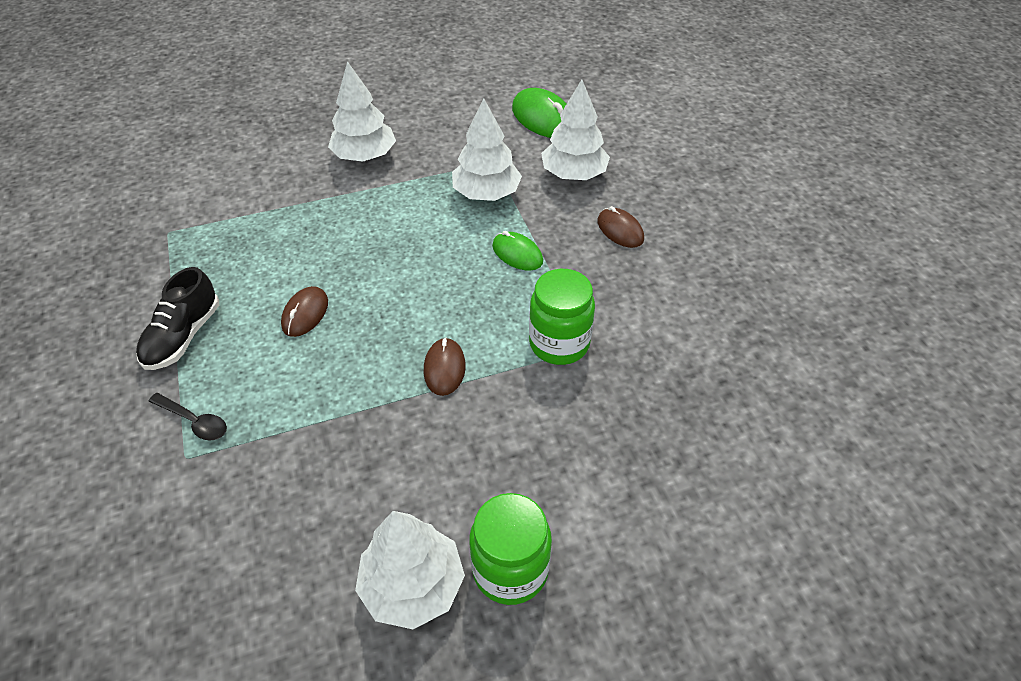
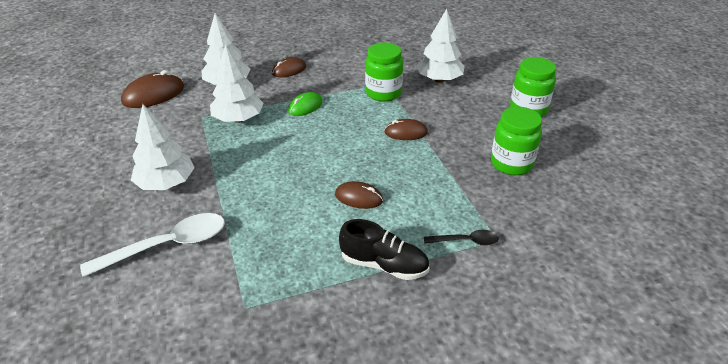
camera: 90 degrees left, 10 degrees down
black spoon [148,393,227,441] -> black spoon turned 60 degrees clockwise [424,230,499,245]
white tree [355,511,465,629] -> white tree moved to [416,9,465,83]
green mouse [512,88,566,138] -> brown mouse [121,70,184,108]
none -> white spoon [80,213,225,277]
none -> green jar [491,107,542,175]

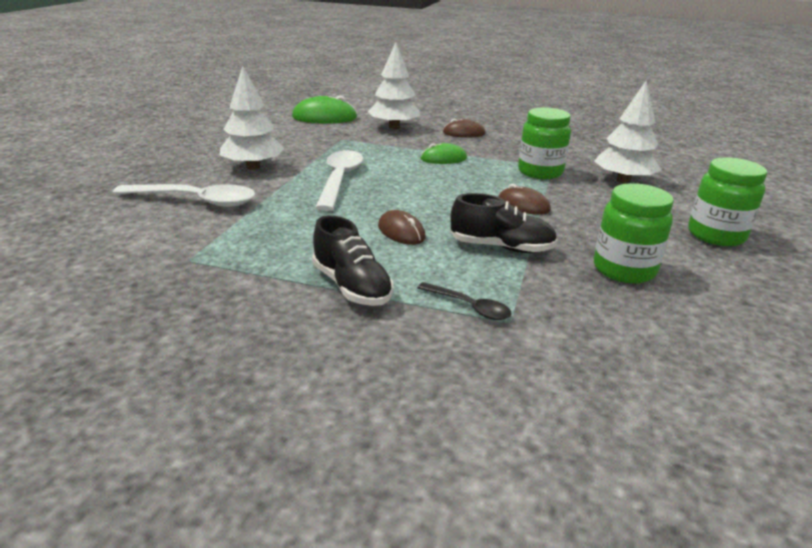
camera: 35 degrees right, 10 degrees down
brown mouse [121,70,184,108] -> green mouse [292,95,357,123]
white tree [210,44,264,123] -> none
none -> white spoon [315,150,363,211]
none -> black shoe [450,193,557,253]

